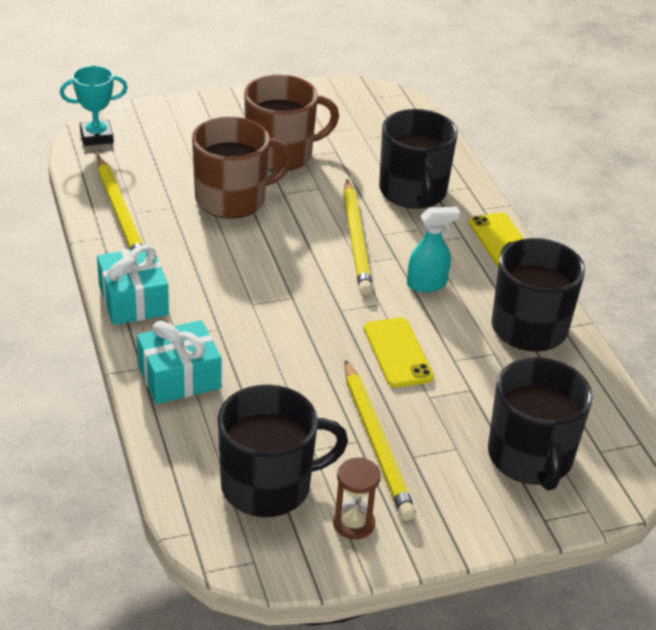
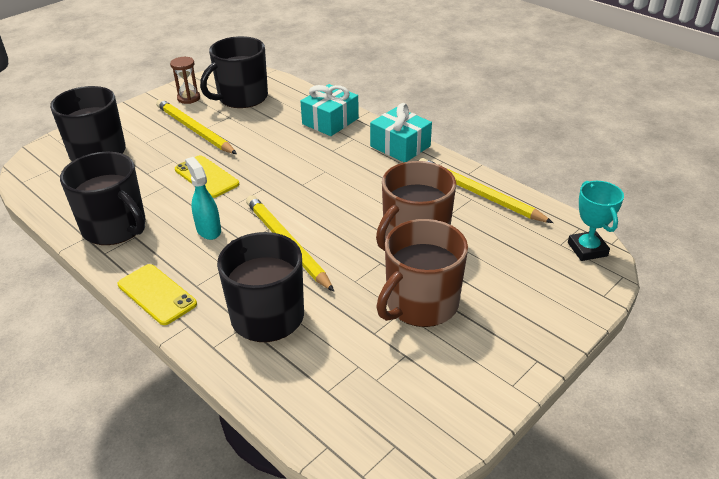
camera: 155 degrees right, 0 degrees up
turquoise trophy [60,65,128,146] -> turquoise trophy turned 60 degrees counterclockwise [568,181,624,261]
turquoise spray bottle [407,207,460,292] -> turquoise spray bottle turned 105 degrees clockwise [185,157,221,240]

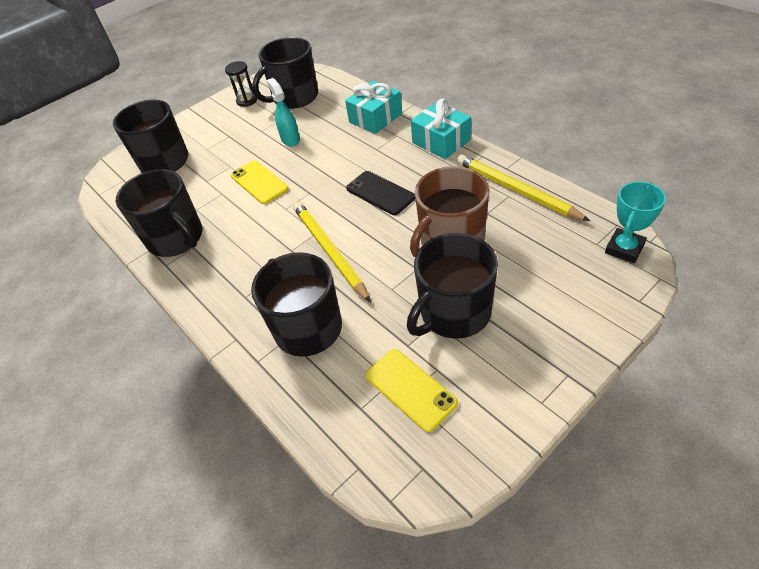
camera: 10 degrees right, 10 degrees up
yellow phone [118,264,197,325] -> yellow phone moved to [366,349,458,432]
yellow pencil [156,99,237,154] -> none
brown hourglass [170,57,200,104] -> black hourglass [225,61,257,107]
turquoise spray bottle [185,157,221,240] -> turquoise spray bottle moved to [267,78,300,147]
brown mug [376,219,468,327] -> black mug [407,233,498,339]
turquoise trophy [568,181,624,261] -> turquoise trophy turned 45 degrees clockwise [605,181,666,263]
none -> black phone [346,171,415,215]

